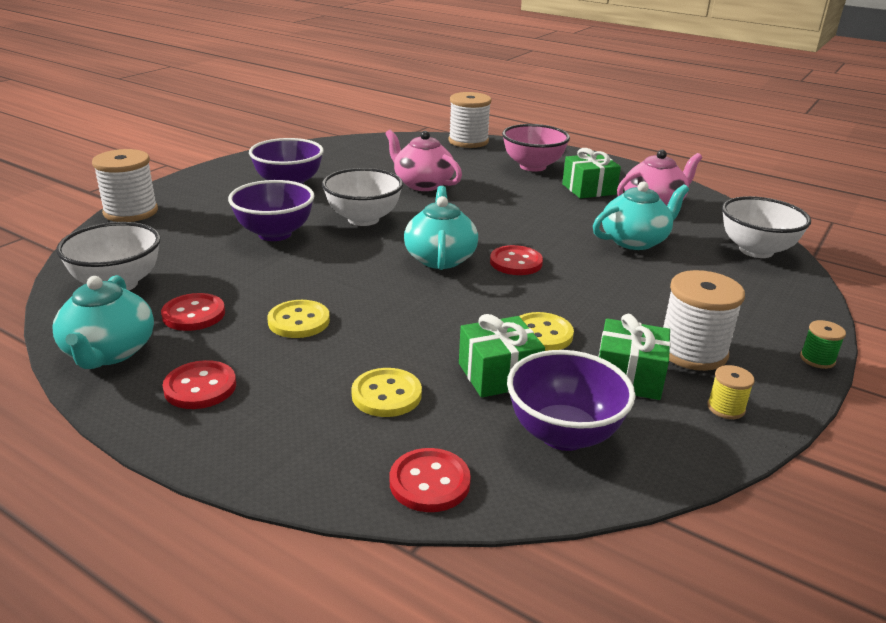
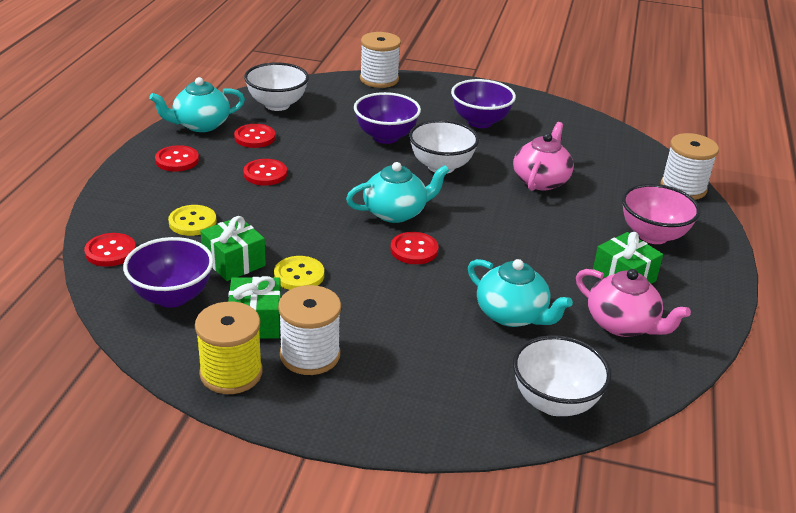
camera: 70 degrees right, 5 degrees up
yellow button [267,300,330,338] -> red button [243,159,287,186]
yellow spool [707,365,755,419] -> yellow spool [195,302,263,394], size x2.07
green spool [800,320,846,369] -> none

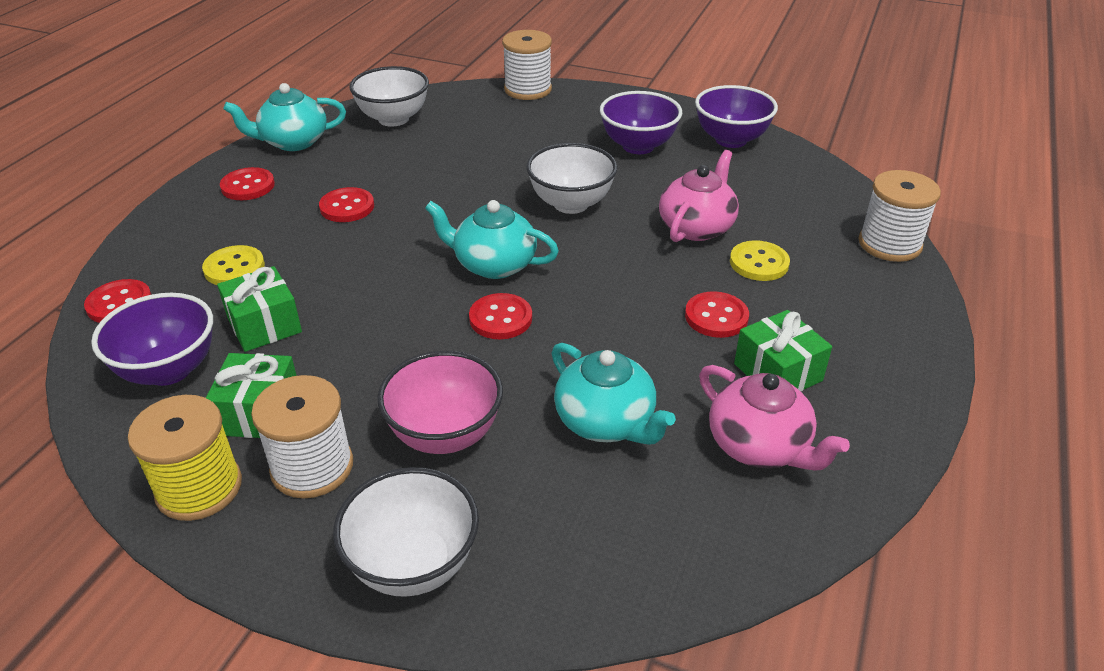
camera: 10 degrees right, 5 degrees up
red button [234,124,275,148] -> red button moved to [685,291,749,338]
yellow button [274,256,324,290] -> yellow button moved to [730,240,790,281]
turquoise teapot [346,162,450,223] -> turquoise teapot turned 150 degrees counterclockwise [425,200,559,279]
purple bowl [354,92,421,144] -> purple bowl moved to [695,85,778,148]
white bowl [513,335,611,416] -> white bowl moved to [333,467,479,597]
pink bowl [622,184,700,244] -> pink bowl moved to [377,351,503,454]

